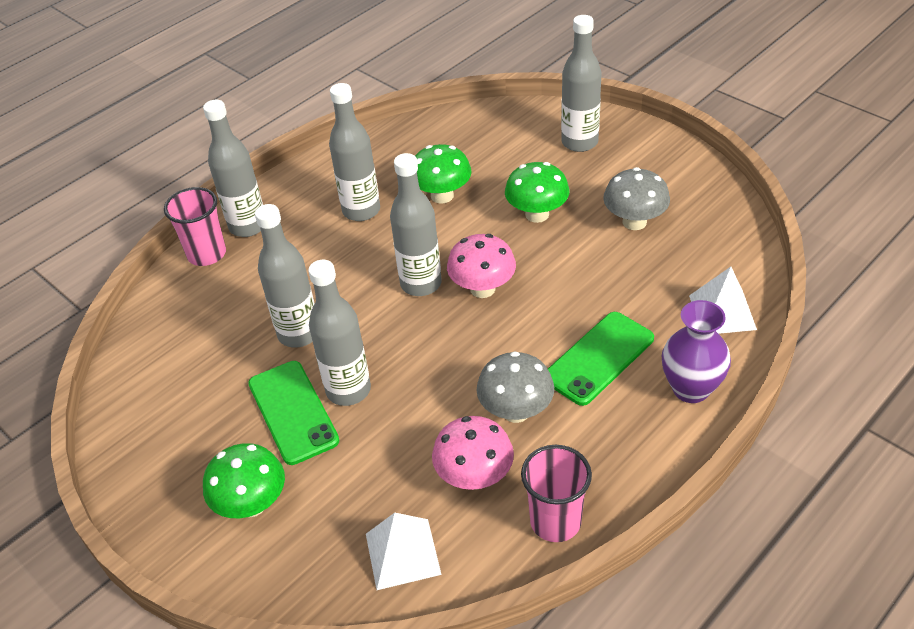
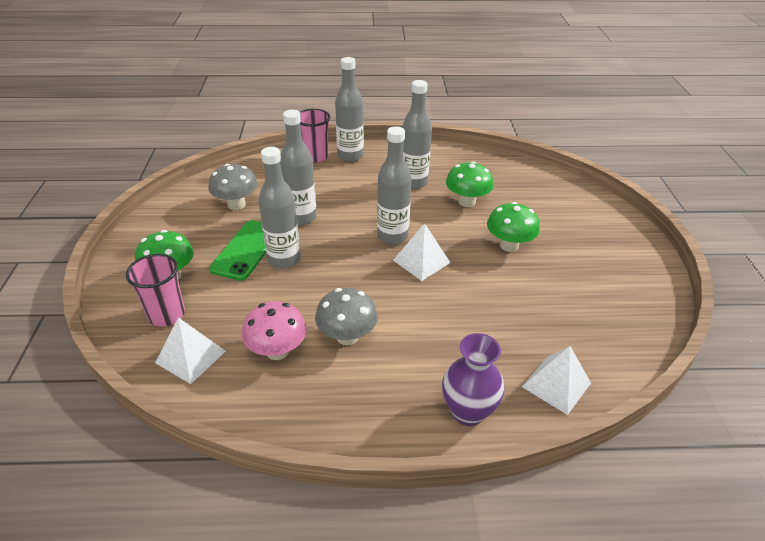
camera: 40 degrees right, 5 degrees down
pink mushroom [447,234,516,298] -> white pyramid [393,223,450,281]
pink cup [521,445,592,542] -> pink cup moved to [126,254,185,326]
green phone [548,312,654,406] -> none
grey bottle [561,15,602,152] -> none
grey mushroom [603,167,670,230] -> grey mushroom moved to [208,164,258,210]

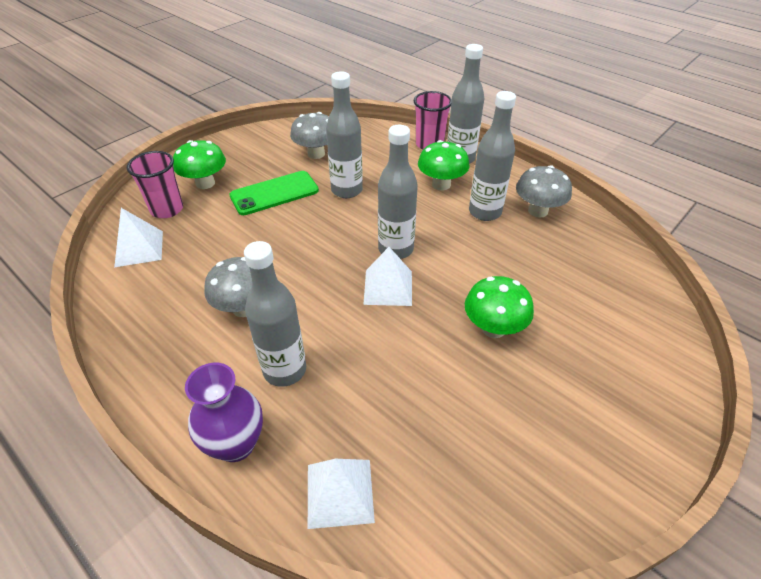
camera: 45 degrees right, 5 degrees up
pink mushroom [242,301,307,360] -> none
grey bottle [259,147,301,269] -> grey bottle moved to [244,241,306,387]
green mushroom [446,161,494,207] -> green mushroom moved to [418,140,469,190]
none -> grey mushroom [516,165,572,218]

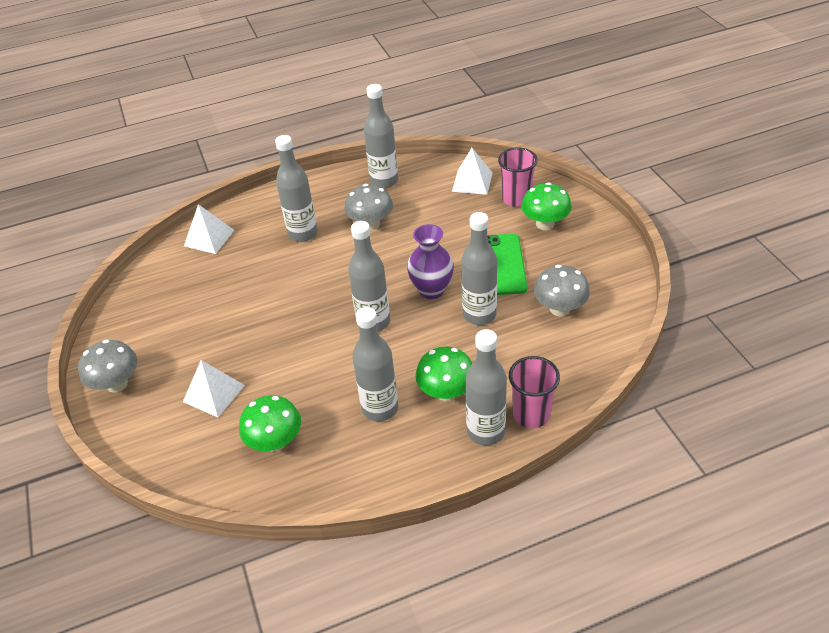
camera: 120 degrees right, 0 degrees up
purple vase [185,363,263,462] -> purple vase moved to [407,224,454,299]
white pyramid [363,247,412,306] -> white pyramid moved to [183,360,245,417]
green mushroom [465,276,534,338] -> green mushroom moved to [239,395,301,452]
grey mushroom [516,165,572,218] -> grey mushroom moved to [78,339,137,393]
none -> grey bottle [364,84,398,189]

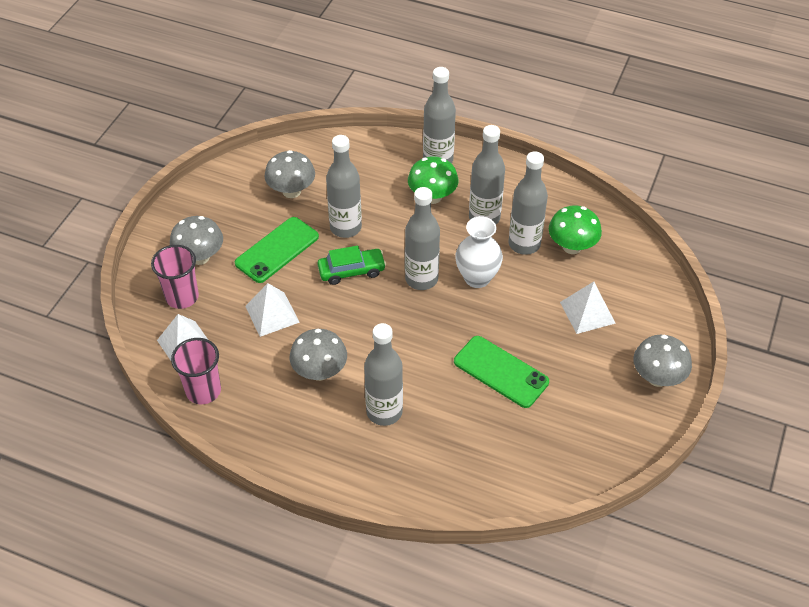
camera: 140 degrees left, 5 degrees up
white pyramid [184,204,234,254] -> white pyramid moved to [245,283,300,337]
grey bottle [364,84,398,189] -> grey bottle moved to [509,151,548,255]
purple vase [407,224,454,299] -> green car [317,246,386,285]
pink cup [509,356,560,428] -> pink cup moved to [171,338,221,404]
green mushroom [521,182,572,230] -> grey mushroom [170,216,223,265]
none -> green phone [454,336,549,408]
none -> white vase [455,216,503,288]

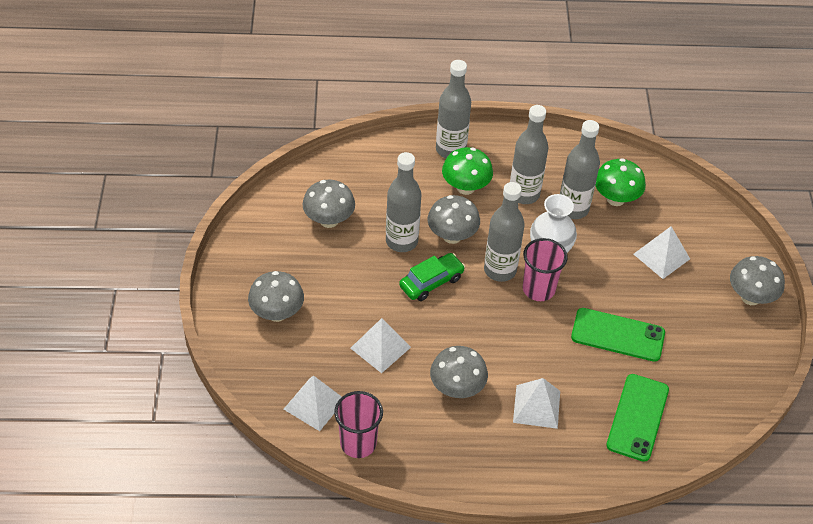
camera: 25 degrees left, 0 degrees up
pink cup [151,245,199,309] -> pink cup moved to [523,238,568,301]
green phone [235,217,319,283] -> green phone moved to [606,374,669,462]
grey bottle [364,323,403,426] -> white pyramid [513,378,560,429]
none -> grey mushroom [428,195,480,244]

